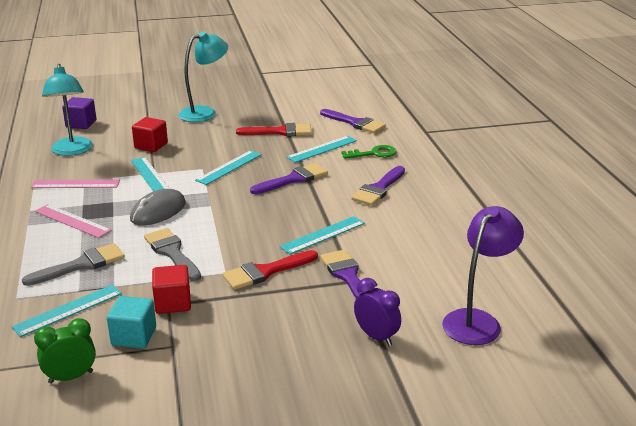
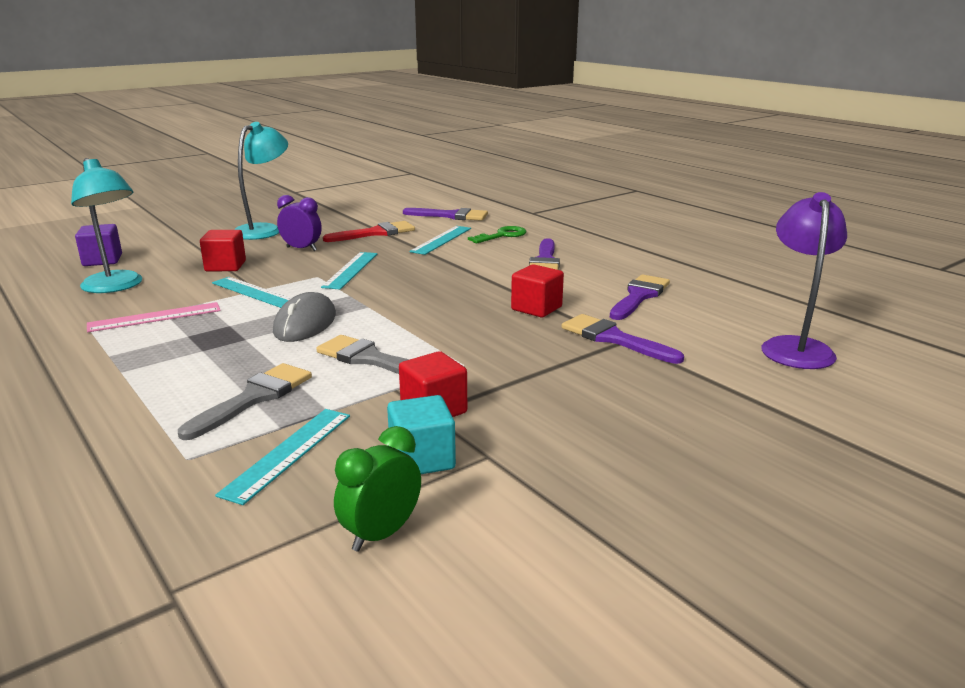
camera: 25 degrees left, 5 degrees down
pink ruler [35,204,112,238] -> none
red brush [222,250,318,290] -> none
purple brush [250,163,328,194] -> purple brush moved to [610,274,670,320]
turquoise ruler [279,216,365,254] -> red cube [511,264,564,317]
purple clock [354,278,401,346] -> purple clock moved to [277,195,322,251]

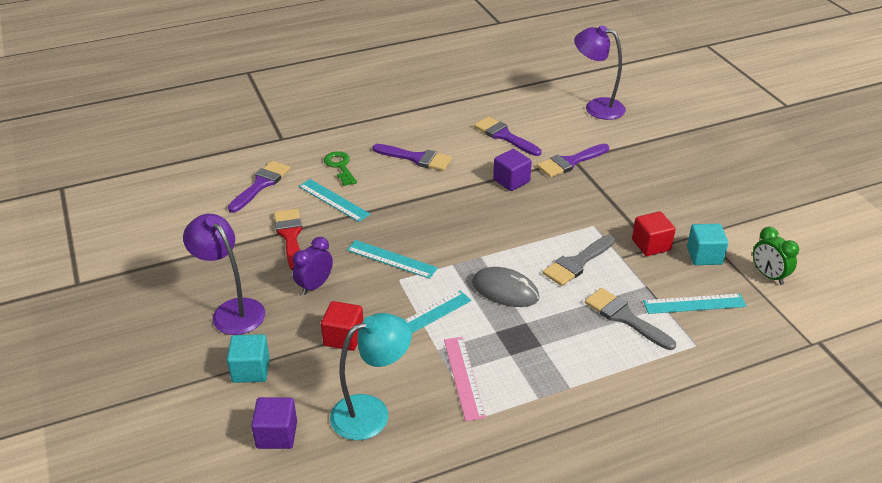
camera: 75 degrees left, 15 degrees up
turquoise ruler [215,409,350,505] -> turquoise ruler turned 45 degrees counterclockwise [643,294,746,314]
turquoise lamp [234,122,288,240] -> purple lamp [183,214,265,335]
red cube [511,264,564,317] -> purple cube [493,149,532,191]
none -> turquoise cube [227,334,270,383]

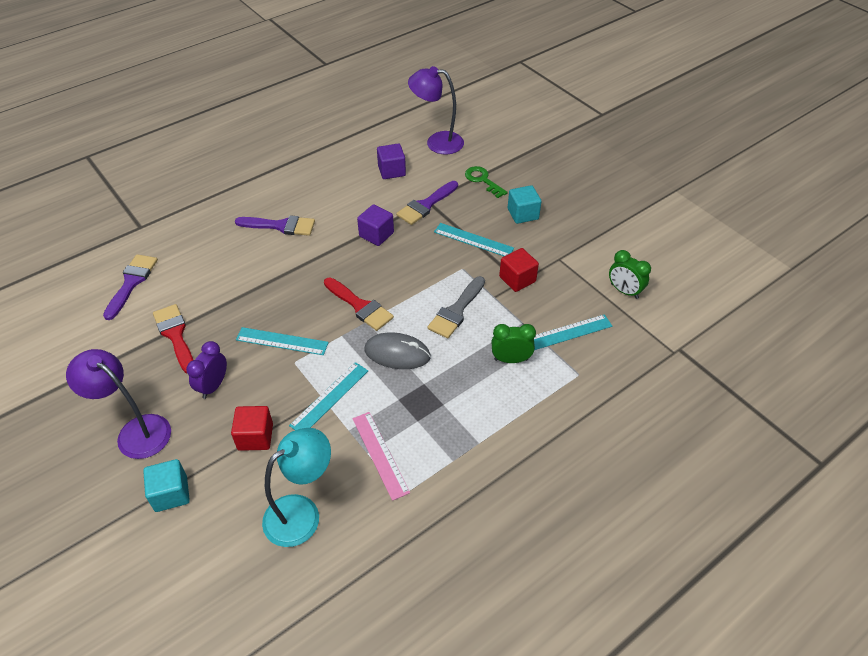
camera: 15 degrees left, 10 degrees up
purple cube [251,397,297,449] -> purple cube moved to [377,144,406,179]
turquoise ruler [299,179,371,222] -> turquoise ruler moved to [434,223,514,256]
green key [324,151,357,186] -> green key moved to [465,166,508,198]
purple brush [474,117,542,156] -> none
grey brush [585,288,676,350] -> green clock [491,324,536,363]
turquoise cube [687,224,728,265] -> turquoise cube moved to [508,185,542,224]
none -> red brush [324,277,394,331]

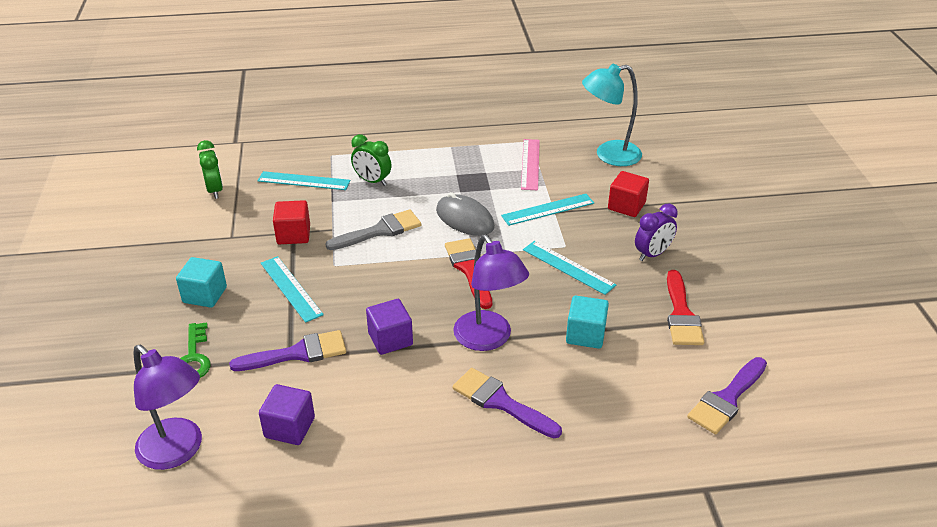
camera: 150 degrees left, 10 degrees down
purple lamp [66,349,171,459] -> purple lamp moved to [453,234,529,351]
turquoise cube [143,459,190,512] -> turquoise cube moved to [566,296,609,349]

